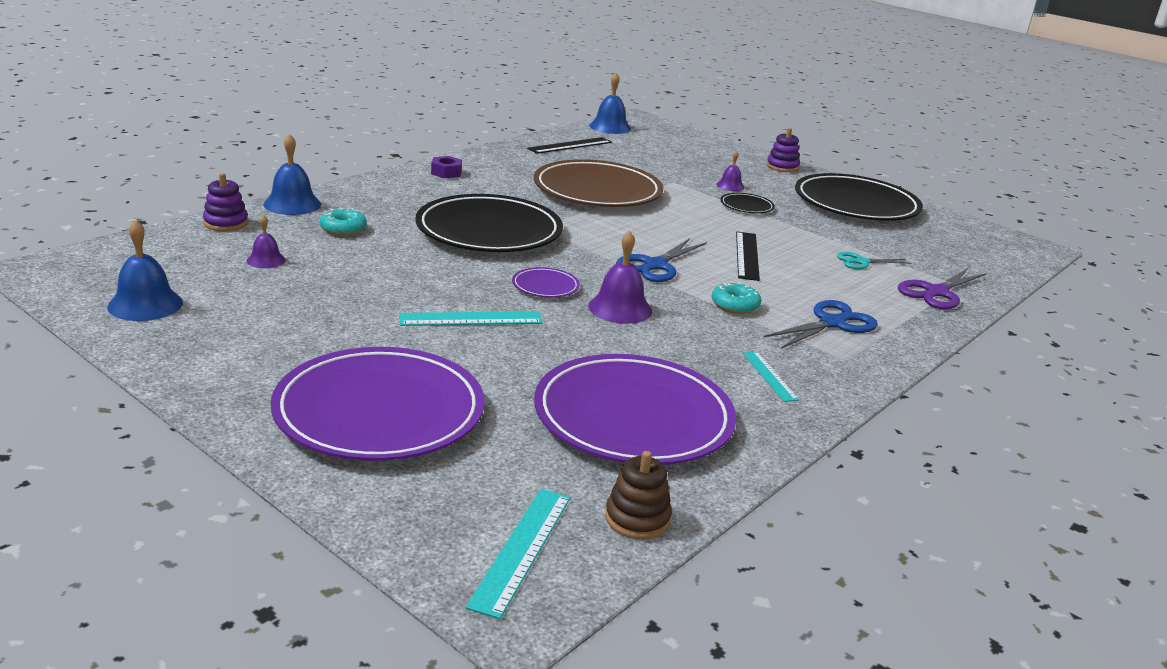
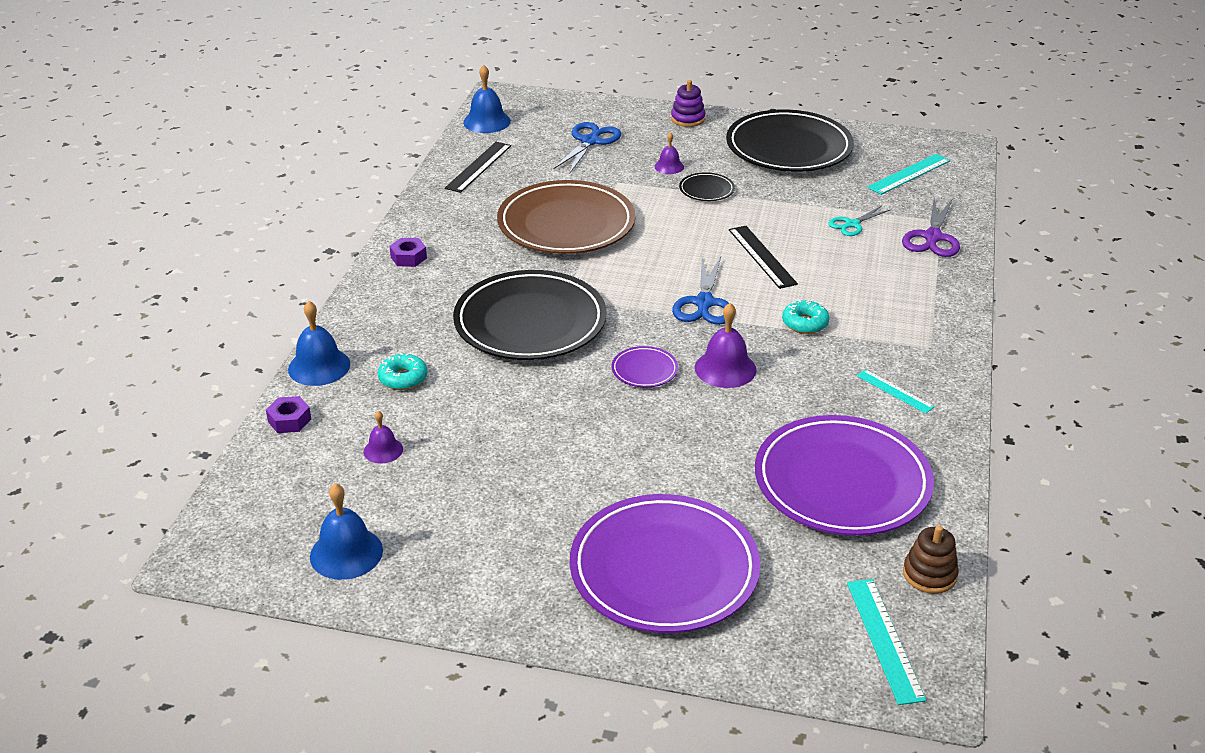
camera: 25 degrees left, 10 degrees up
purple stacking toy [203,173,248,231] -> purple nut [266,396,311,433]
turquoise ruler [399,311,543,326] -> turquoise ruler moved to [867,154,950,195]
blue scissors [764,300,878,349] -> blue scissors moved to [553,122,621,174]

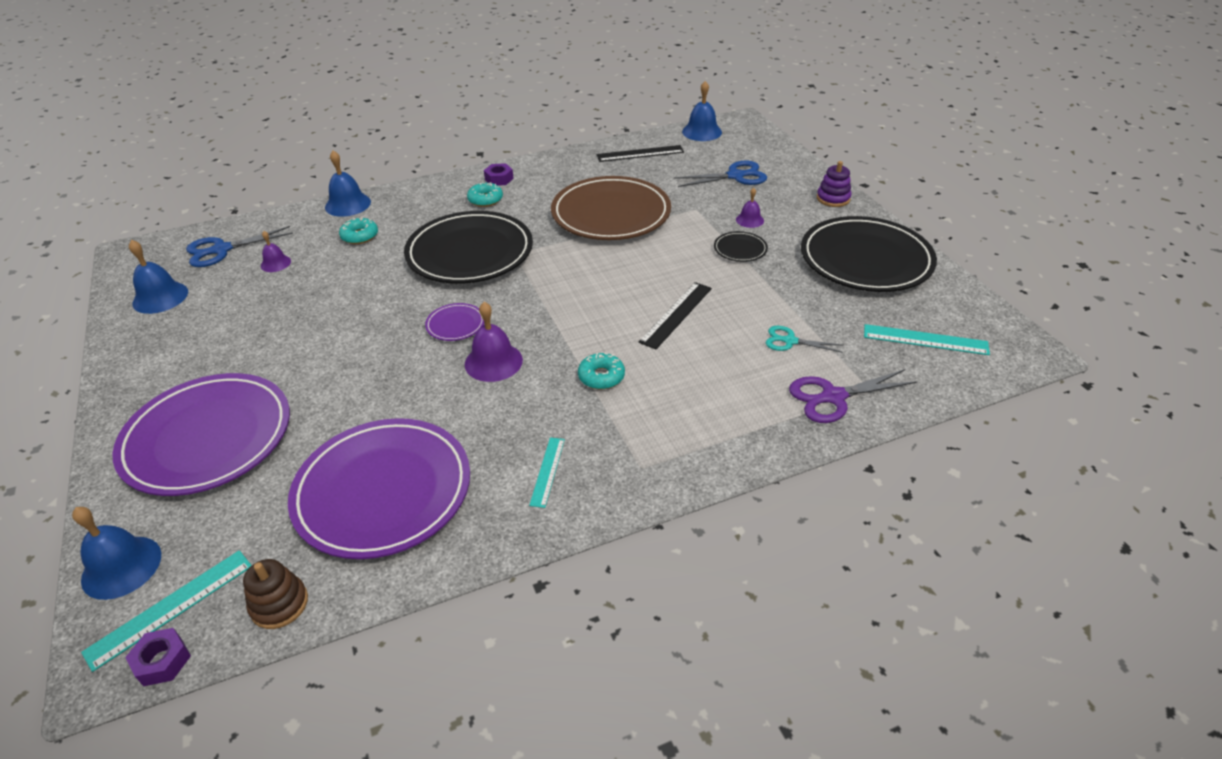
camera: 55 degrees right, 5 degrees up
purple nut [266,396,311,433] -> purple nut moved to [125,628,191,686]
blue scissors [672,257,729,325] -> blue scissors moved to [186,226,293,267]
none -> blue bell [72,507,161,600]
none -> turquoise donut [467,182,503,207]

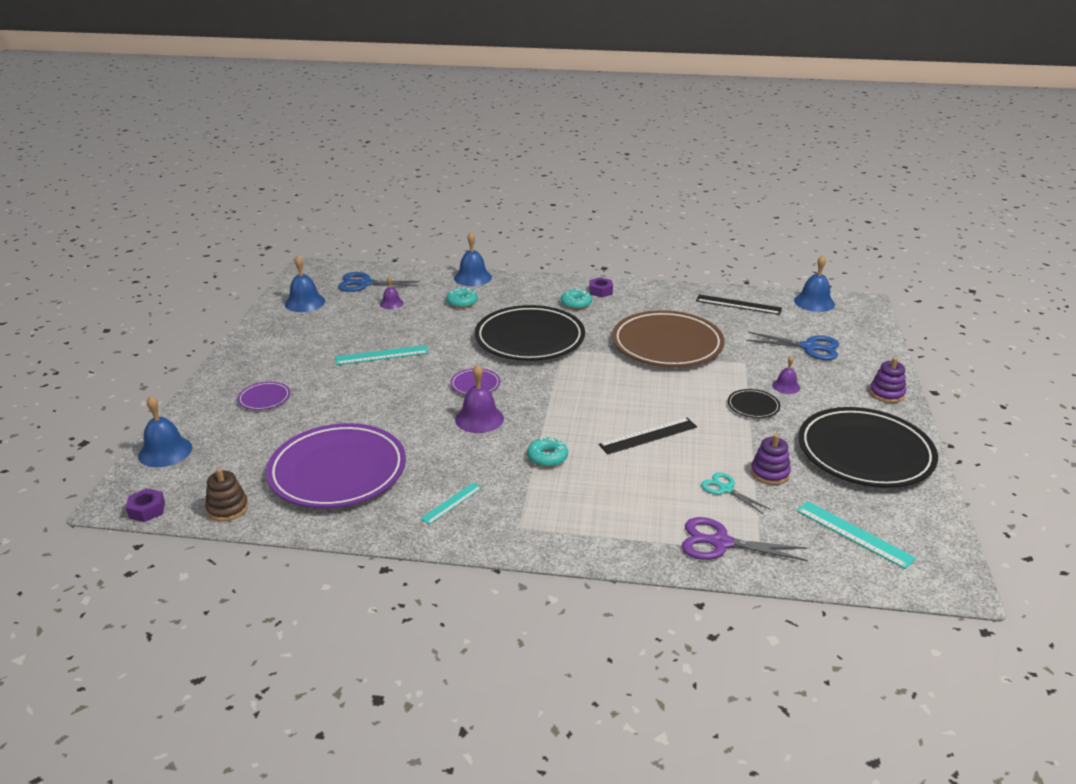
camera: 30 degrees right, 10 degrees down
turquoise ruler [81,550,252,672] -> turquoise ruler moved to [335,345,429,365]
purple plate [113,373,290,496] -> purple plate [238,382,290,410], size x0.42
none -> purple stacking toy [751,434,791,485]

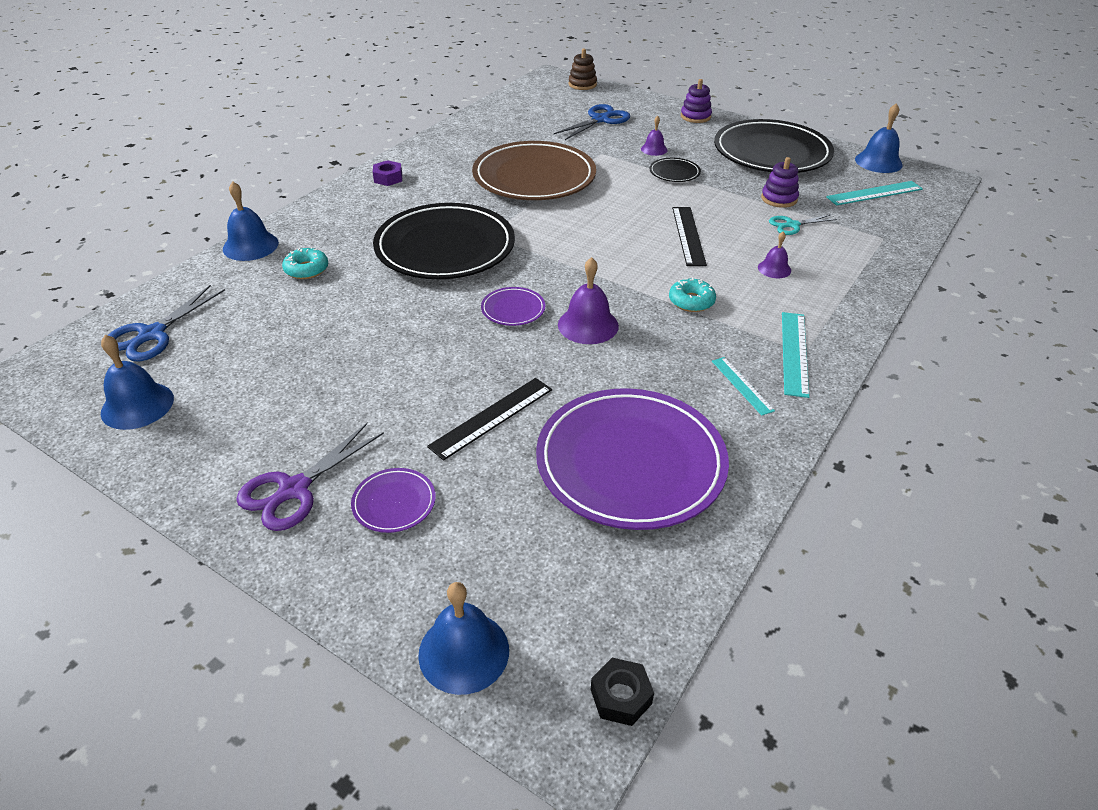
camera: 65 degrees left, 10 degrees up
purple nut [126,488,165,522] -> black nut [591,658,654,726]
brown stacking toy [205,468,249,522] -> brown stacking toy moved to [569,49,597,90]
turquoise ruler [335,345,429,365] -> turquoise ruler moved to [782,312,809,398]
purple bell [380,276,404,309] -> purple bell moved to [758,231,791,278]
turquoise donut [561,289,592,309] -> none
purple scissors [682,517,808,561] -> purple scissors moved to [236,423,384,531]
black ruler [696,294,782,315] -> black ruler moved to [427,378,552,461]
blue bell [794,255,835,312] -> blue bell moved to [855,103,903,173]

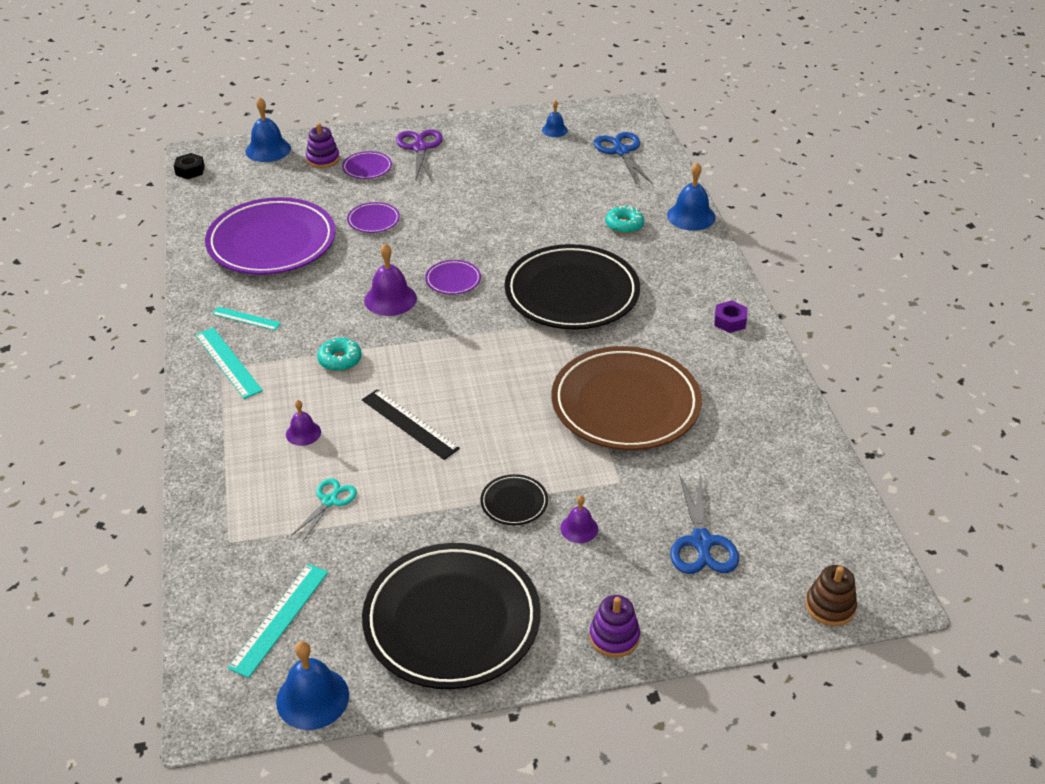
camera: 135 degrees right, 0 degrees up
blue bell [101,335,174,430] -> blue bell [542,100,568,137], size x0.59
black ruler [427,378,552,461] -> purple plate [347,202,400,233]
purple stacking toy [761,157,799,208] -> purple stacking toy moved to [306,123,340,168]

